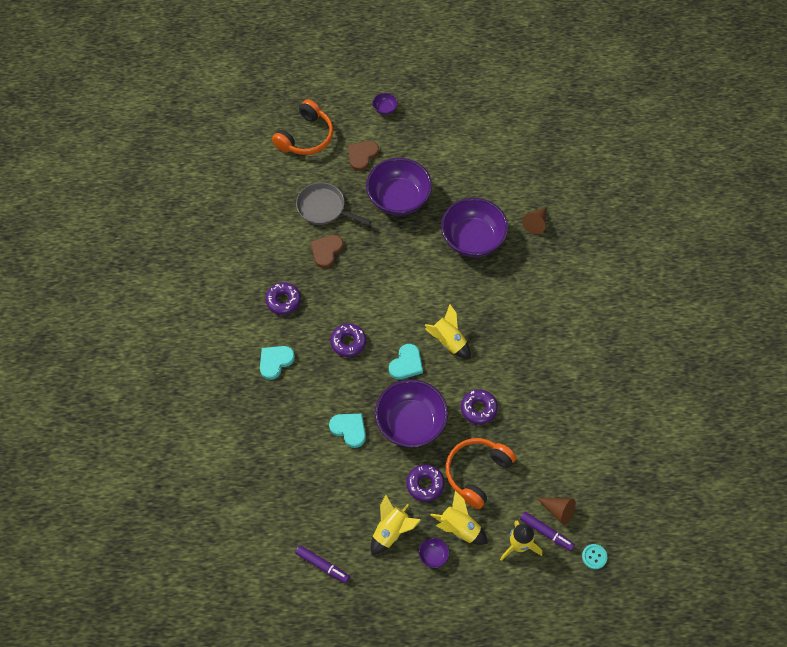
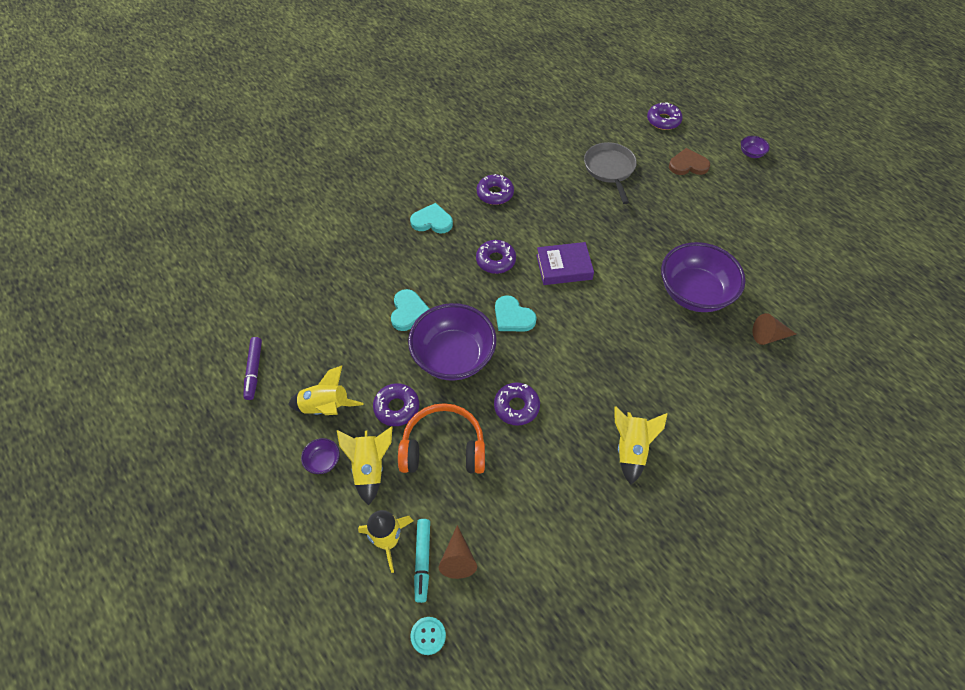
camera: 55 degrees right, 5 degrees down
orange headphones [272,99,333,155] -> purple donut [647,102,682,130]
brown heart [311,235,343,268] -> none
purple bowl [366,158,432,216] -> none
turquoise heart [389,344,423,380] -> turquoise heart turned 45 degrees clockwise [495,295,537,332]
yellow rocket [425,304,471,359] -> yellow rocket moved to [615,406,668,485]
purple marker [520,511,575,551] -> turquoise marker [414,519,430,603]
none -> purple book [536,242,594,285]

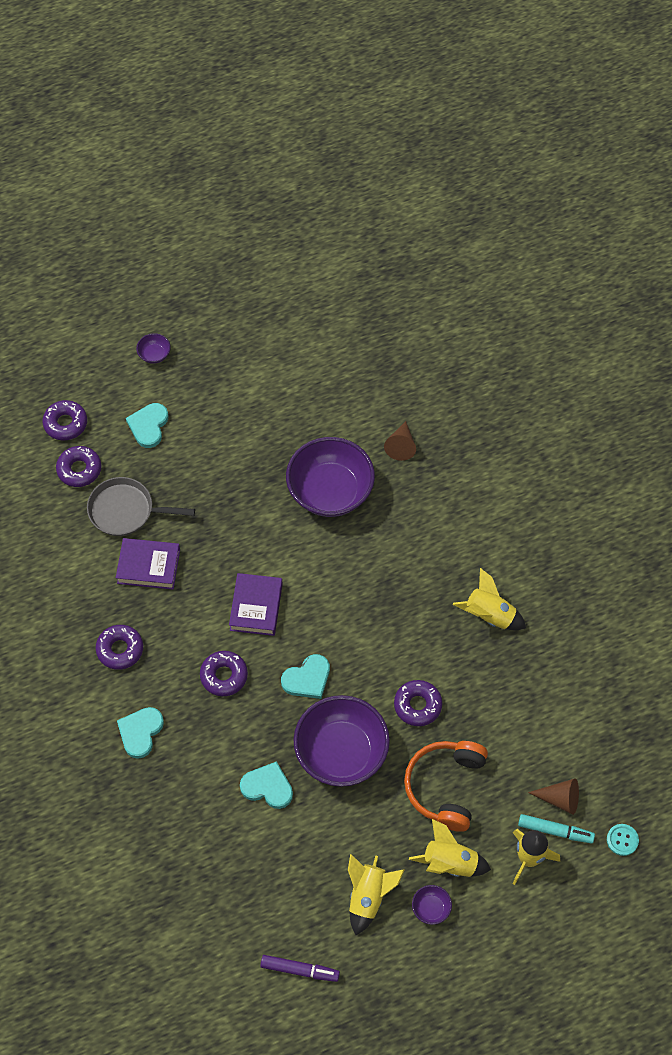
camera: 75 degrees left, 5 degrees up
purple donut [373,383,419,426] -> purple donut moved to [56,446,101,487]
brown heart [669,148,710,175] -> turquoise heart [126,403,169,448]
none -> purple book [116,538,180,590]

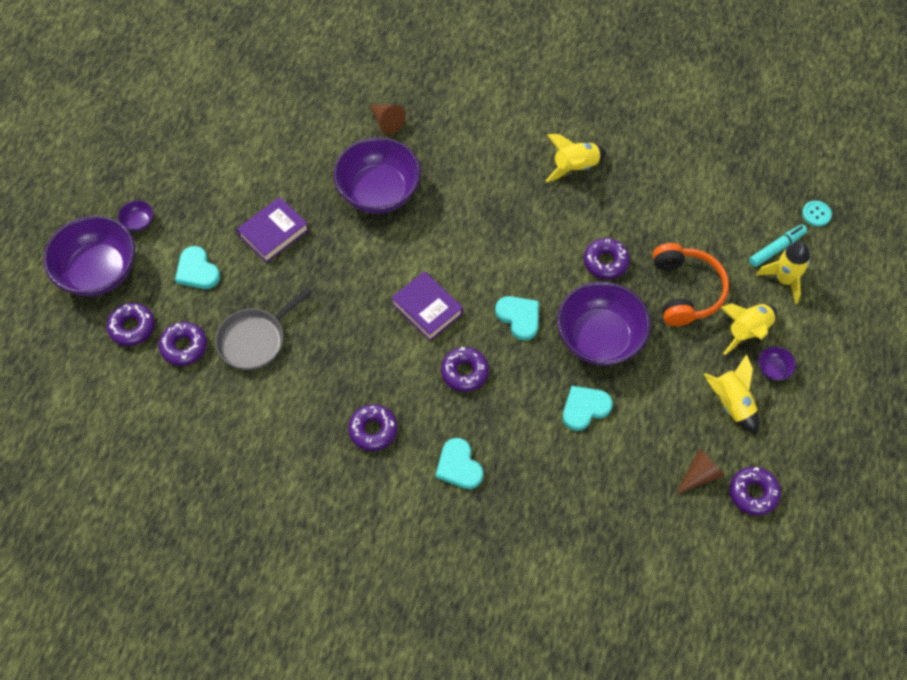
camera: 50 degrees left, 0 degrees up
purple book [116,538,180,590] -> purple book moved to [237,197,309,263]
purple marker [260,955,340,982] -> purple donut [730,467,781,516]
turquoise heart [281,654,330,699] -> turquoise heart turned 45 degrees counterclockwise [495,296,539,340]
orange headphones [404,741,488,832] -> orange headphones turned 150 degrees counterclockwise [653,243,729,326]
brown cone [528,778,579,815] -> brown cone moved to [676,449,725,494]
none -> purple bowl [44,216,135,296]

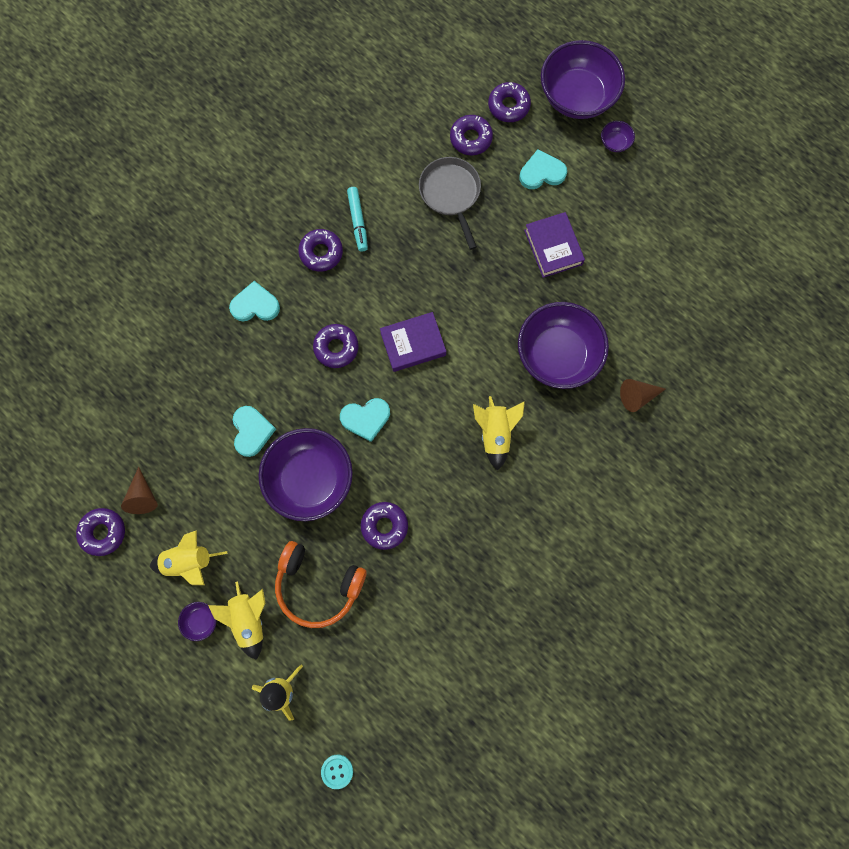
camera: 115 degrees right, 15 degrees up
yellow rocket [546,134,607,182] -> yellow rocket moved to [473,396,525,470]
turquoise marker [749,224,807,267] -> turquoise marker moved to [347,187,368,252]

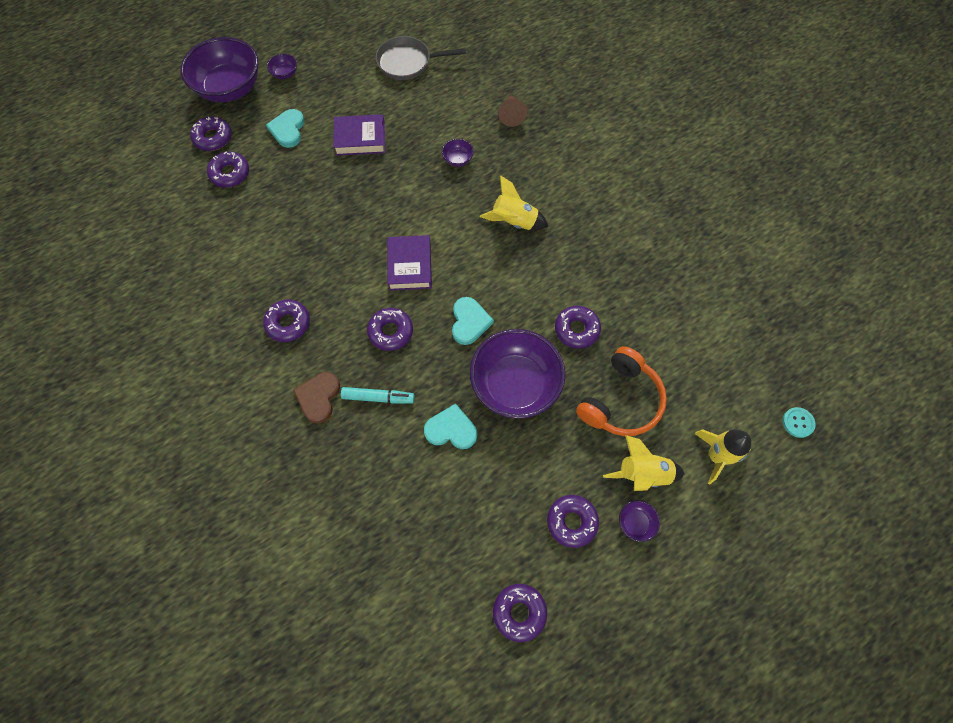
camera: 75 degrees left, 10 degrees down
brown cone [121,467,158,514] -> none
yellow rocket [150,530,228,585] -> purple donut [547,495,599,548]
turquoise heart [229,281,280,321] -> brown heart [293,372,340,423]
turquoise marker [347,187,368,252] -> turquoise marker moved to [341,387,415,404]
grey pan [419,157,481,250] -> grey pan moved to [376,36,466,80]
purple bowl [518,302,609,389] -> purple bowl [442,139,474,167], size x0.40

